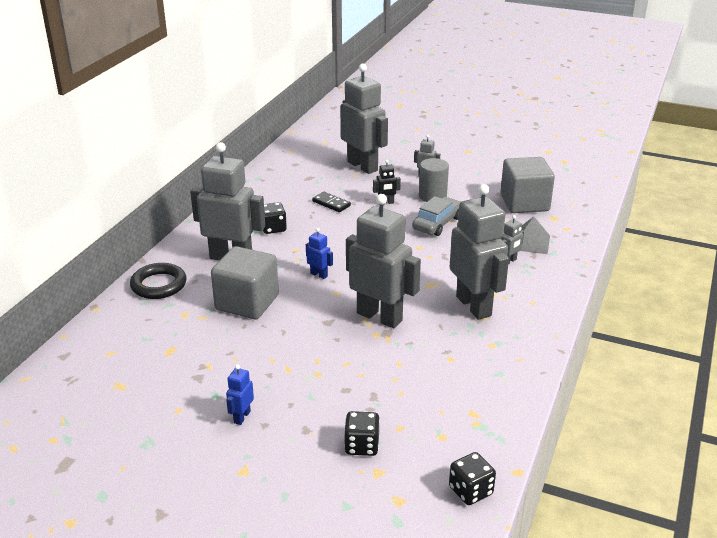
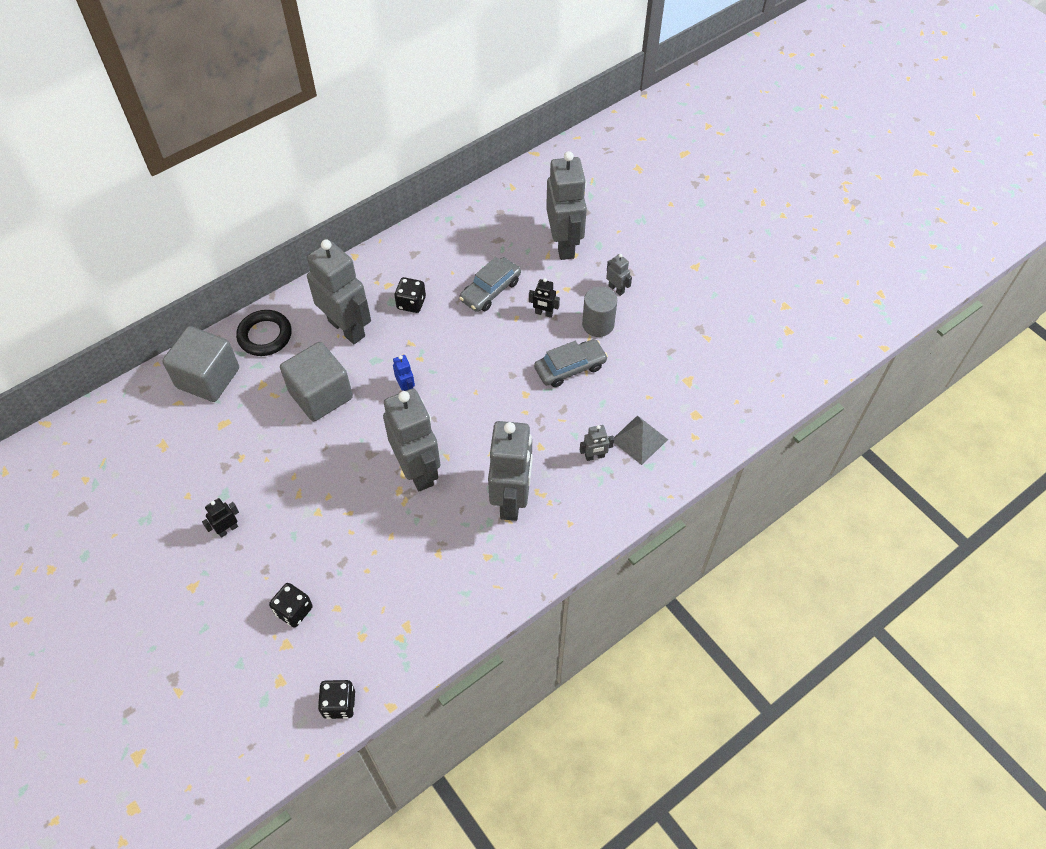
camera: 30 degrees right, 25 degrees up
blue robot [226,364,254,425] -> black robot [202,498,239,538]
black domino [312,192,351,212] -> grey car [459,257,521,312]
grey cube [500,157,555,213] -> grey cube moved to [162,326,239,402]

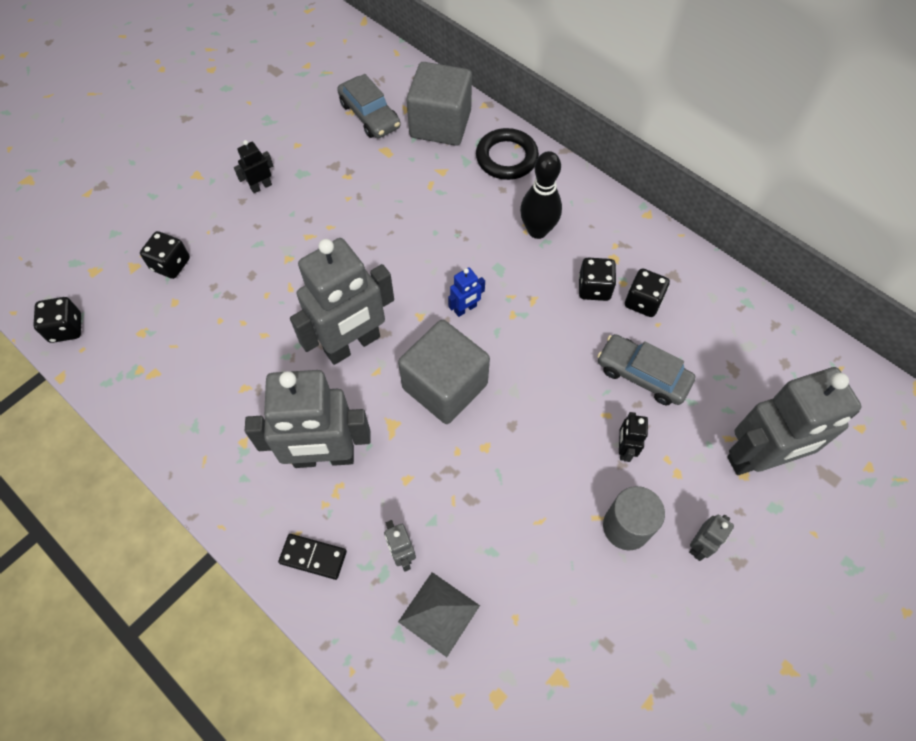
camera: 80 degrees right, 5 degrees up
black robot [202,498,239,538] -> black robot turned 75 degrees counterclockwise [234,140,273,193]
grey cube [280,342,353,421] -> grey cube moved to [398,320,490,424]
grey robot [307,240,371,344] -> black bowling pin [520,151,562,239]
grey car [534,339,608,387] -> grey car moved to [337,74,401,138]
none -> black domino [278,534,347,580]
none -> black dice [625,269,670,317]

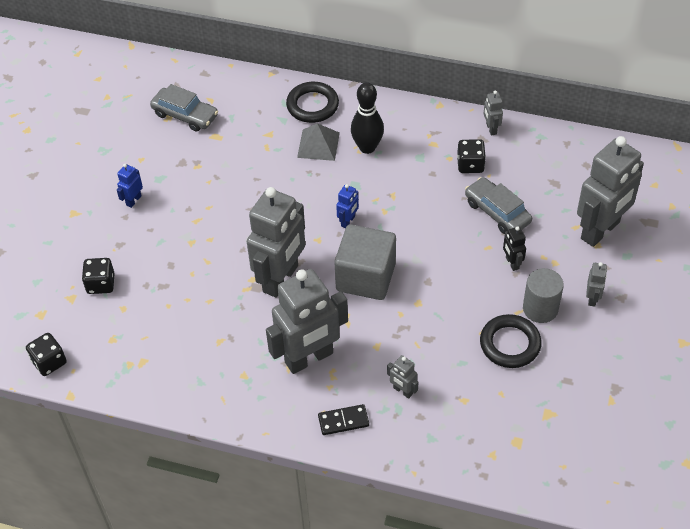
camera: 25 degrees left, 10 degrees down
black robot [234,140,273,193] -> blue robot [117,164,143,208]
grey pyramid [398,572,480,657] -> grey pyramid moved to [297,123,340,161]
grey cube [407,62,472,146] -> none
black dice [579,258,616,301] -> none
grey car [597,334,696,405] -> grey car turned 45 degrees clockwise [465,177,532,234]
none -> black ring [480,314,542,368]
none -> grey robot [484,91,503,136]

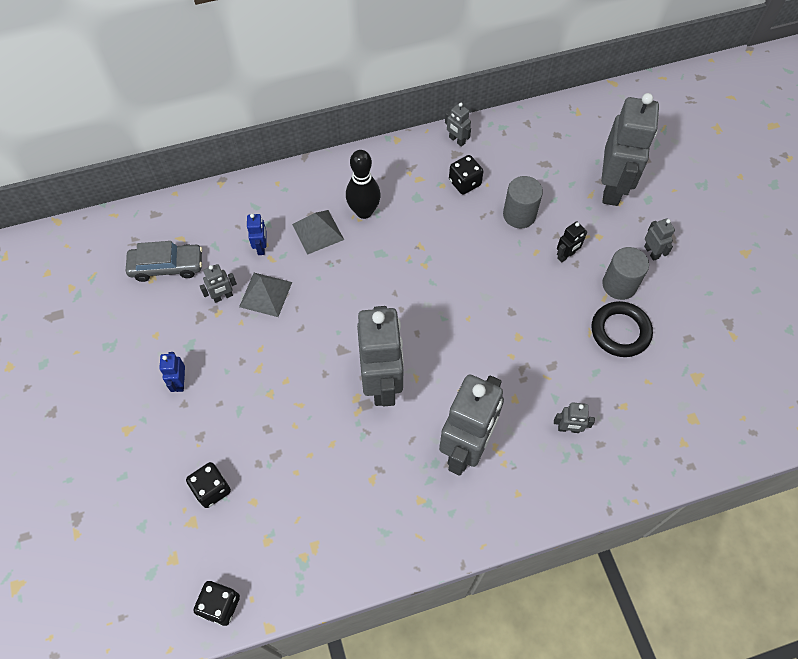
camera: 35 degrees left, 10 degrees up
black ring [286,82,339,123] -> none
black domino [318,404,369,435] -> none
grey cube [335,224,396,300] -> none
blue robot [336,184,359,228] -> blue robot moved to [247,214,266,255]
grey car [465,177,532,234] -> grey cylinder [503,176,543,228]
black robot [503,226,526,271] -> black robot turned 75 degrees counterclockwise [557,221,587,262]
none -> grey robot [200,264,237,303]
none -> grey pyramid [239,273,292,317]

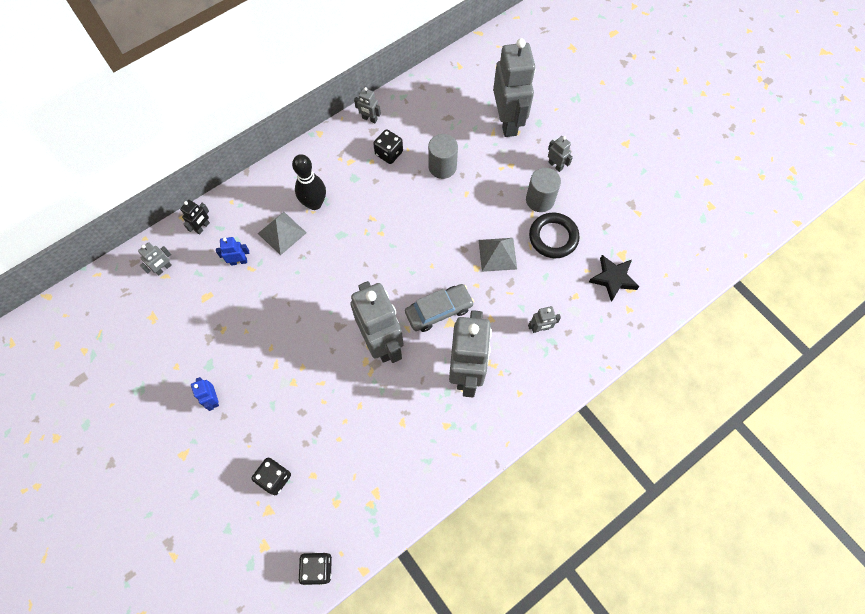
camera: 20 degrees left, 5 degrees up
grey car [126,241,203,282] -> grey car moved to [405,284,474,332]
grey robot [200,264,237,303] -> grey robot moved to [138,242,172,275]
grey pyramid [239,273,292,317] -> grey pyramid moved to [479,238,517,272]
blue robot [247,214,266,255] -> blue robot turned 75 degrees counterclockwise [216,237,249,266]
black robot [557,221,587,262] -> black robot moved to [180,200,210,235]
none -> black star [589,255,639,302]

